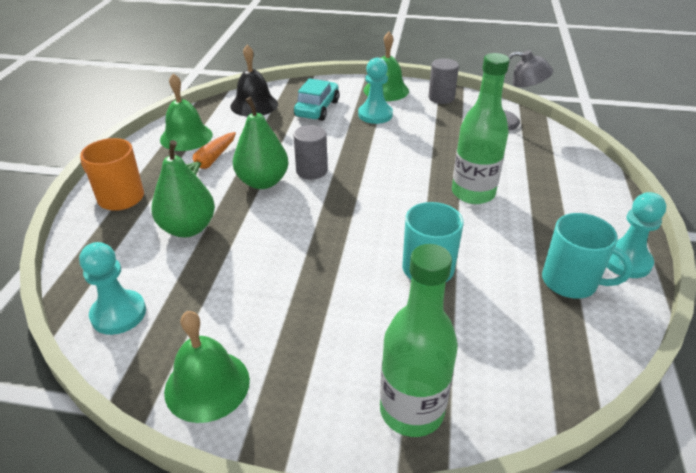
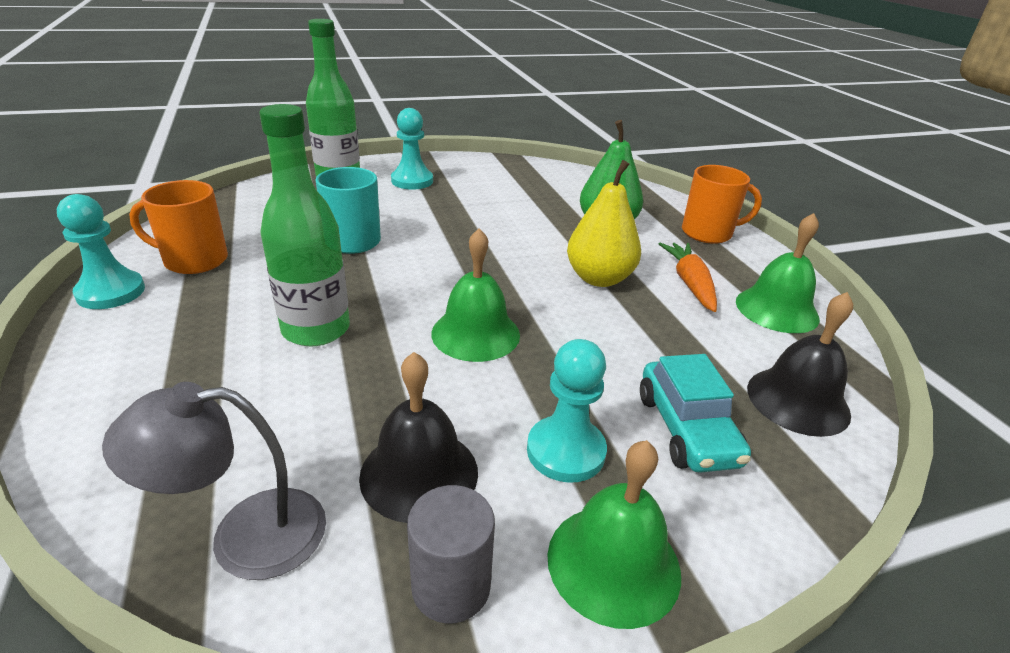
camera: 150 degrees right, 5 degrees down
turquoise pawn [79,242,146,335] -> turquoise pawn moved to [391,108,433,190]
green bell [164,311,250,423] -> green bell moved to [431,228,520,362]
green pear [233,97,288,189] -> yellow pear [567,160,641,287]
grey cylinder [294,125,327,180] -> none
turquoise mug [542,213,633,299] -> orange mug [129,180,228,274]
none -> black bell [359,352,478,523]

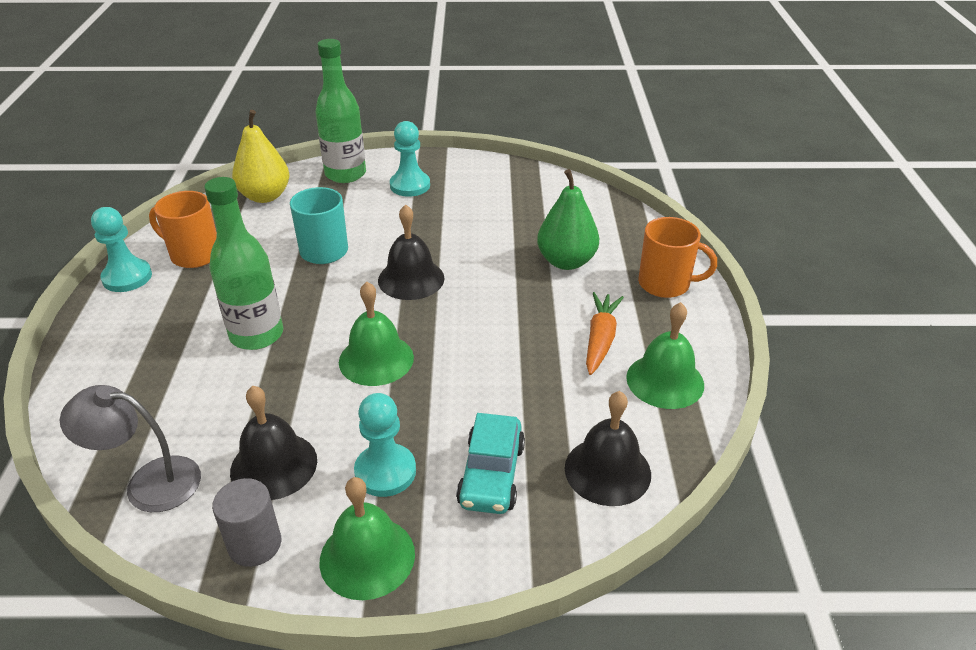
camera: 20 degrees right, 5 degrees up
yellow pear [567,160,641,287] -> yellow pear moved to [232,110,289,203]
none -> black bell [378,204,445,300]

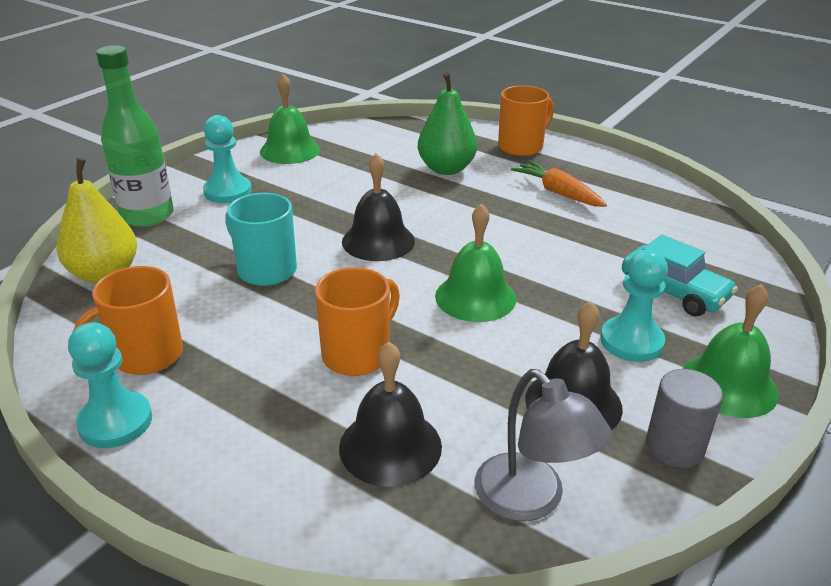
camera: 55 degrees left, 5 degrees down
grey lamp [60,385,201,512] -> grey lamp turned 75 degrees counterclockwise [475,369,612,521]
green bottle [204,177,283,350] -> orange mug [315,267,400,376]
black bell [565,391,651,506] -> black bell moved to [339,342,442,487]
green bell [626,302,704,409] -> green bell moved to [260,74,320,164]

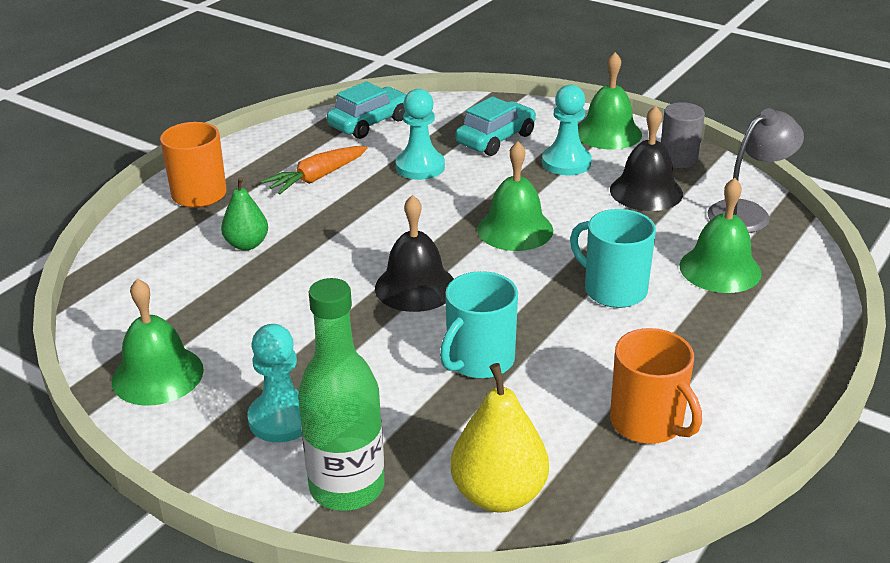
camera: 90 degrees left, 0 degrees up
turquoise pawn [68,322,152,448] -> turquoise pawn moved to [396,89,445,180]
orange mug [315,267,400,376] -> turquoise mug [570,209,656,308]
black bell [339,342,442,487] -> green bell [679,178,762,293]
green pear [418,72,477,175] -> green pear [221,177,268,250], size x0.64
none -> turquoise car [327,81,407,139]

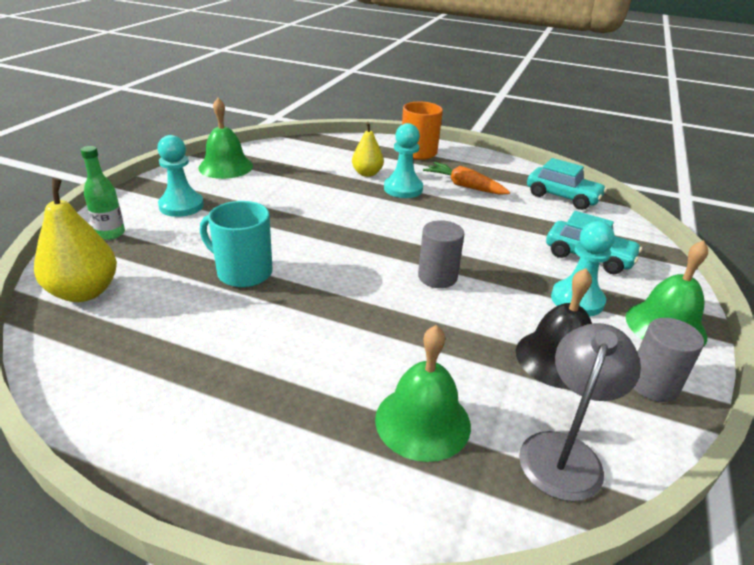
camera: 75 degrees right, 0 degrees up
green pear [221,177,268,250] -> yellow pear [352,122,384,177]
green bottle [298,278,385,511] -> green bottle [80,146,125,240], size x0.57
black bell [375,195,454,312] -> none
turquoise pawn [396,89,445,180] -> turquoise pawn moved to [384,123,423,198]
green bell [477,141,553,251] -> grey cylinder [418,220,464,288]
turquoise mug [570,209,656,308] -> none
orange mug [610,328,702,444] -> none
grey lamp [708,108,804,233] -> grey lamp turned 105 degrees counterclockwise [519,323,641,501]

